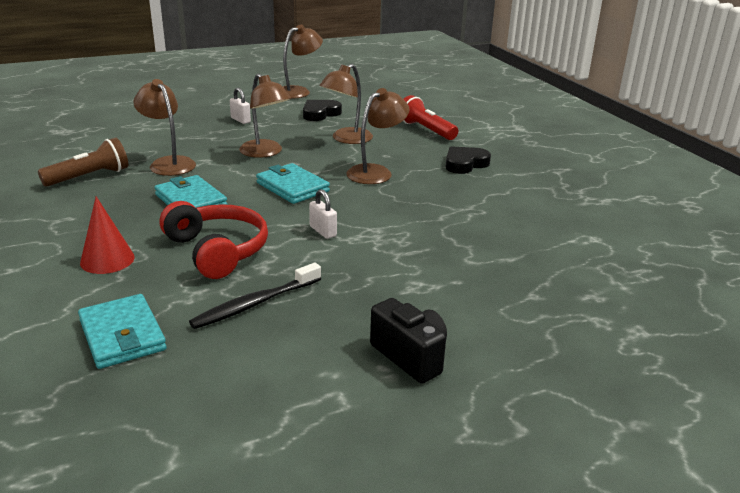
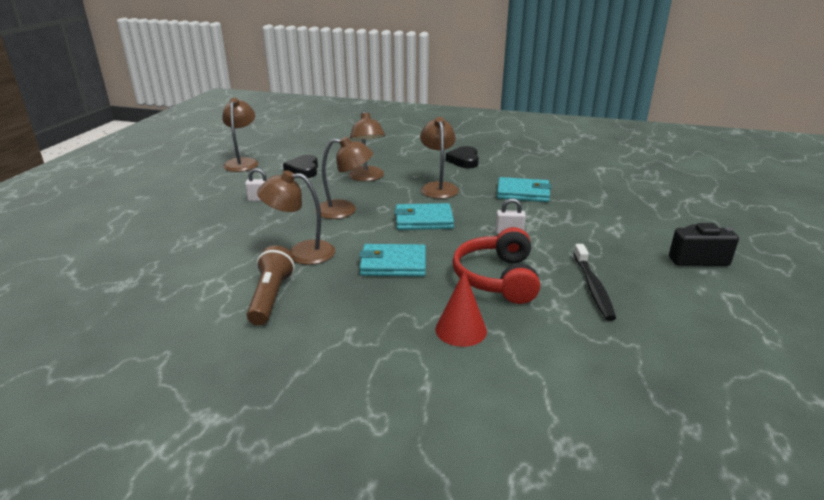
camera: 50 degrees left, 0 degrees up
turquoise wallet [78,294,167,369] -> turquoise wallet moved to [497,177,551,202]
red headphones [160,201,268,279] -> red headphones turned 90 degrees counterclockwise [452,227,540,304]
red flashlight [403,95,458,140] -> none

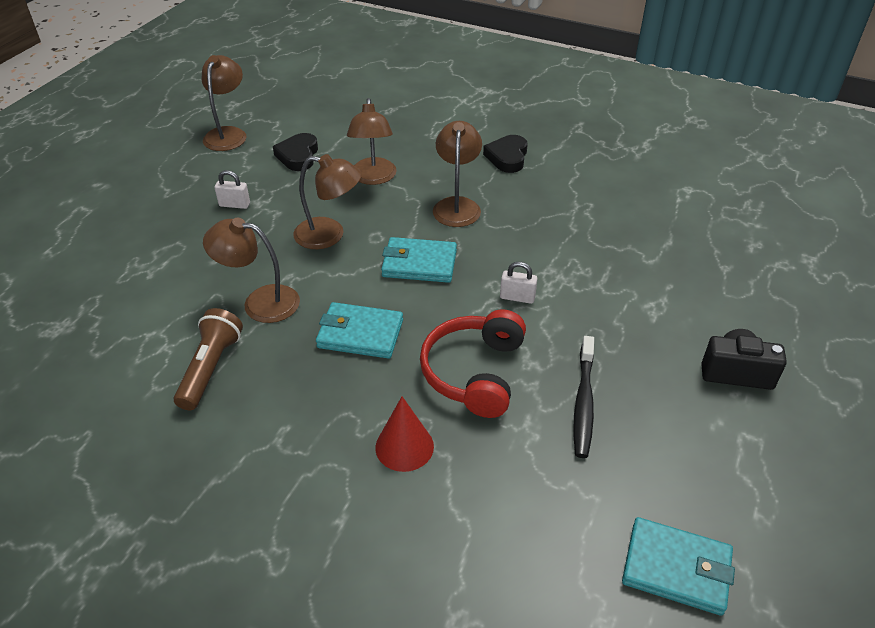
camera: 10 degrees right, 15 degrees up
turquoise wallet [497,177,551,202] -> turquoise wallet moved to [622,517,735,616]

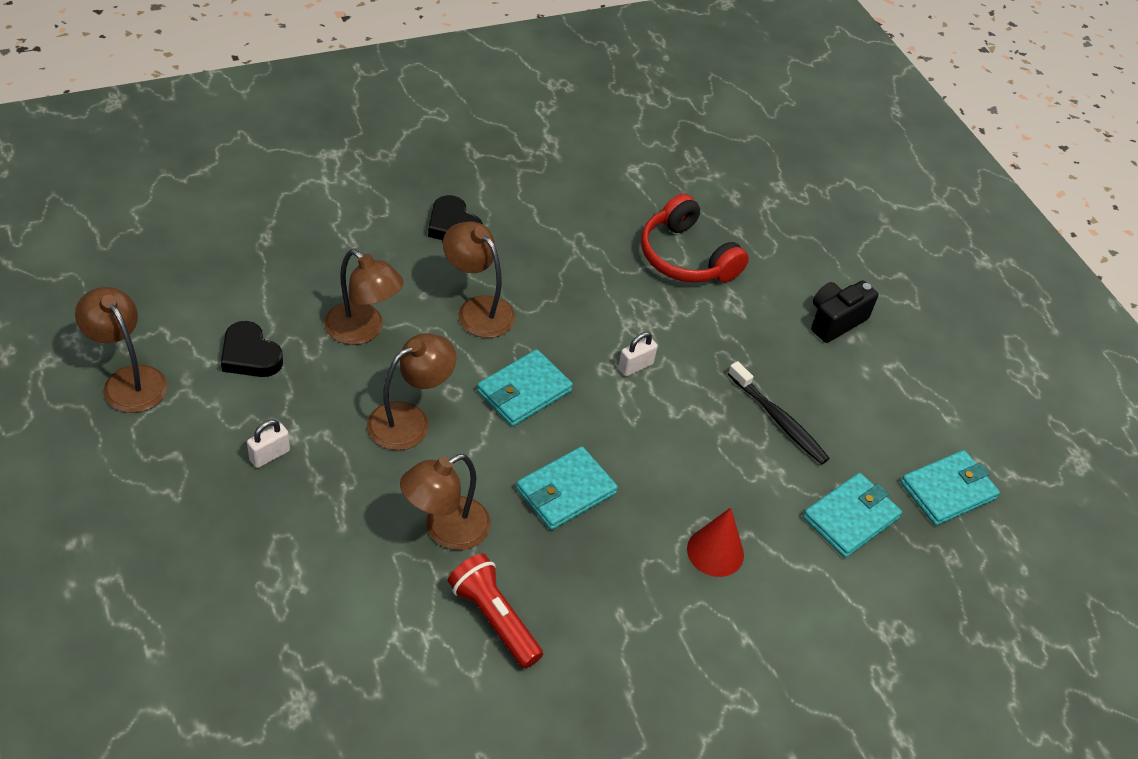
camera: 55 degrees left, 5 degrees up
brown flashlight [174,308,243,410] -> red flashlight [448,554,543,668]
red headphones [420,309,526,418] -> red headphones moved to [641,194,749,283]
none -> turquoise wallet [803,473,902,558]

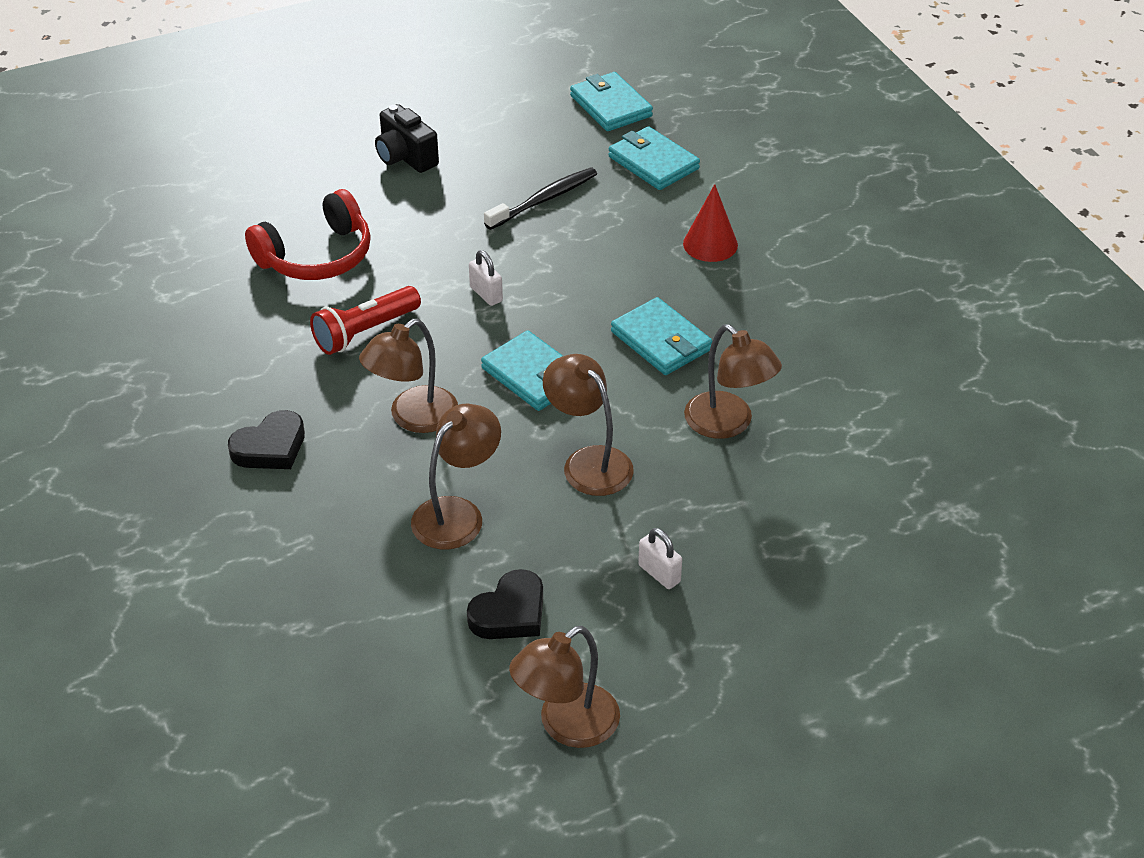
camera: 85 degrees left, 5 degrees down
red flashlight [448,554,543,668] -> red flashlight moved to [310,286,421,355]

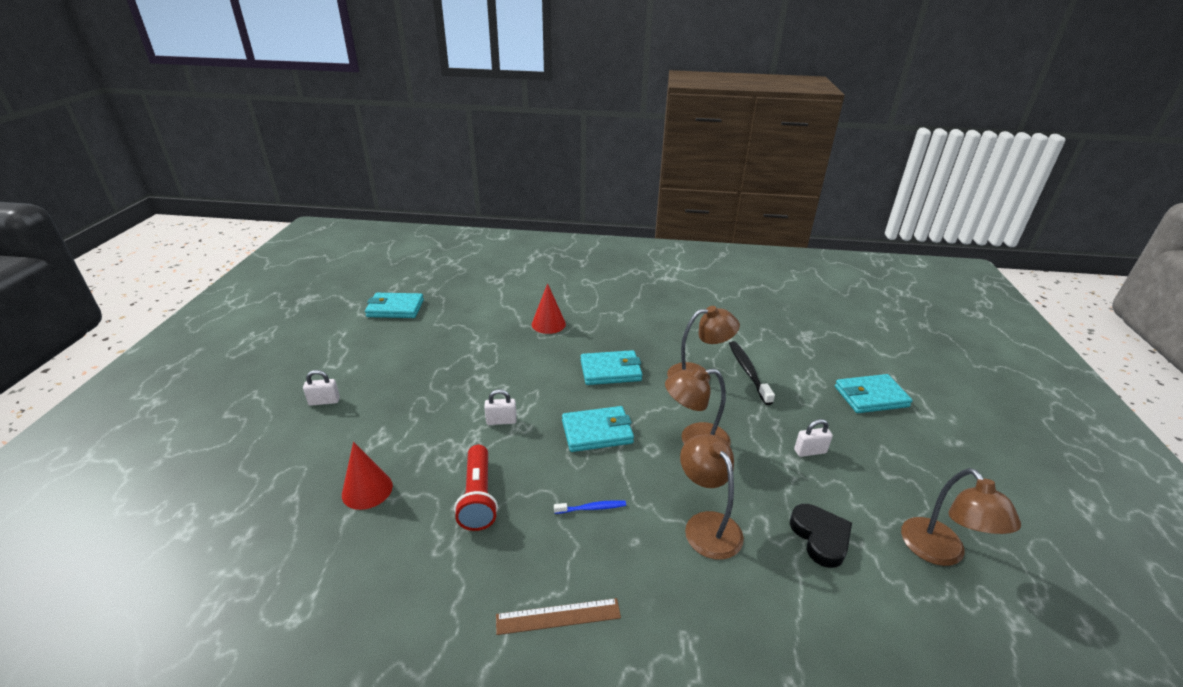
camera: 60 degrees left, 10 degrees down
black heart [228,410,305,469] -> brown ruler [496,598,621,635]
red headphones [245,189,371,280] -> red cone [342,442,393,510]
brown lamp [359,319,458,433] -> blue toothbrush [554,500,626,514]
black camera [375,104,439,173] -> white padlock [303,370,340,406]
black toothbrush [484,167,597,230] -> black toothbrush moved to [729,341,775,405]
turquoise wallet [608,126,700,190] -> turquoise wallet moved to [835,374,913,413]

